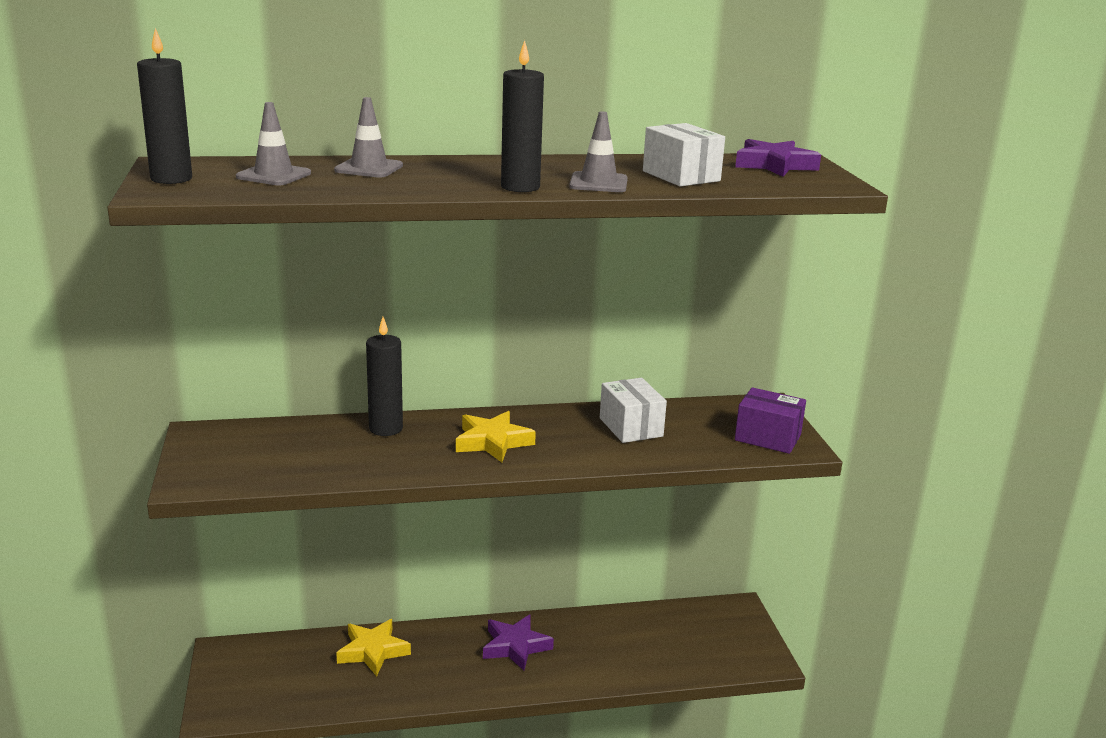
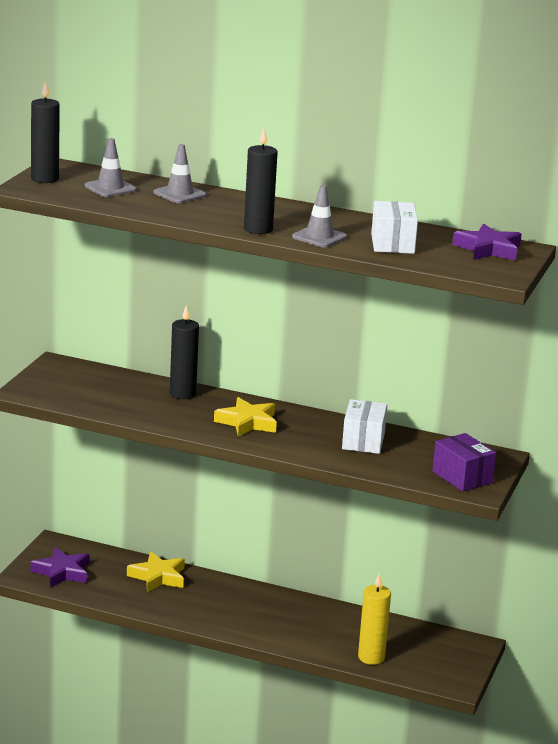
camera: 30 degrees right, 0 degrees up
purple star [483,614,554,671] -> purple star moved to [31,547,89,588]
none -> yellow candle [358,574,391,665]

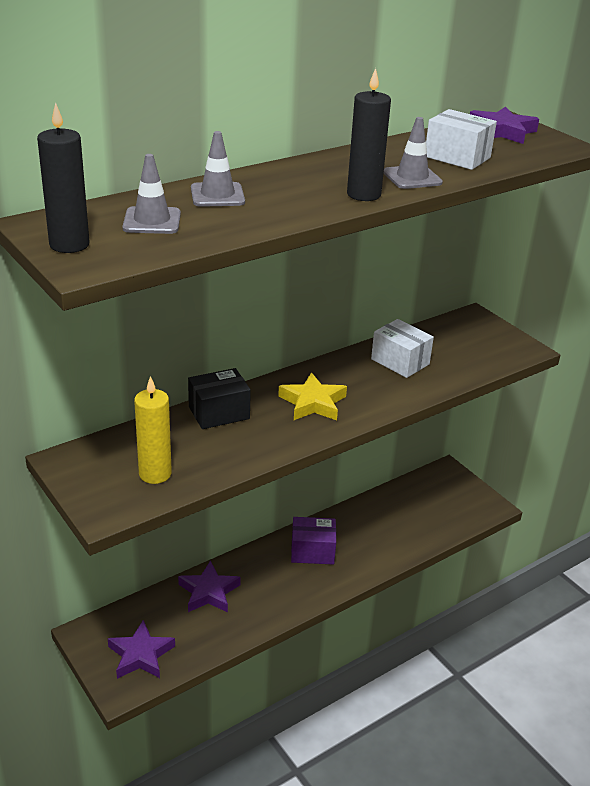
camera: 55 degrees left, 10 degrees up
yellow star [127,552,185,592] -> purple star [178,561,241,613]
black candle [170,305,199,399] -> black box [188,368,251,429]
yellow candle [358,574,391,665] -> yellow candle moved to [134,376,172,484]
purple box [432,433,496,492] -> purple box moved to [291,517,336,565]

